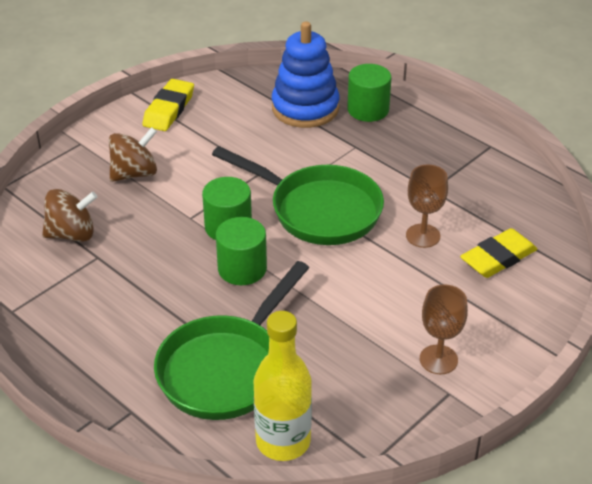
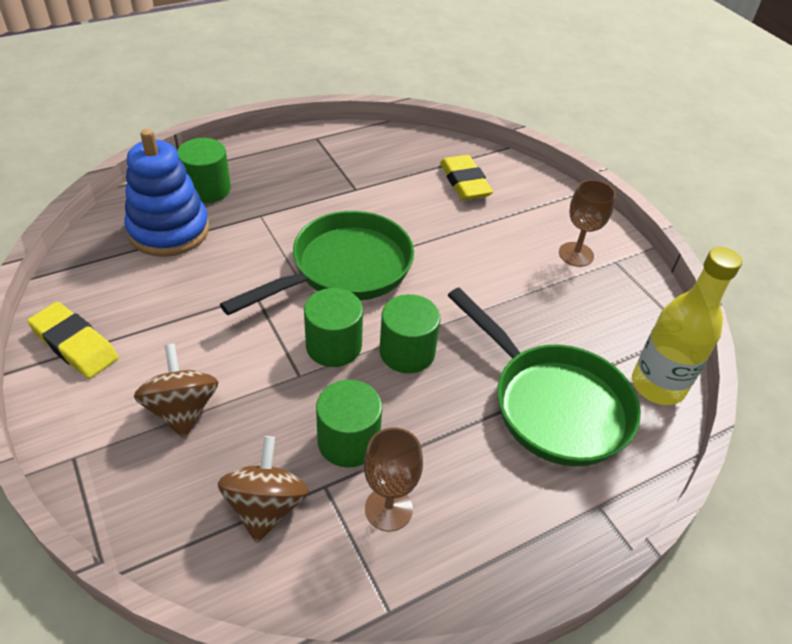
camera: 75 degrees left, 5 degrees up
brown goblet [406,164,448,248] -> brown goblet moved to [364,427,423,531]
none -> green cylinder [316,380,382,468]

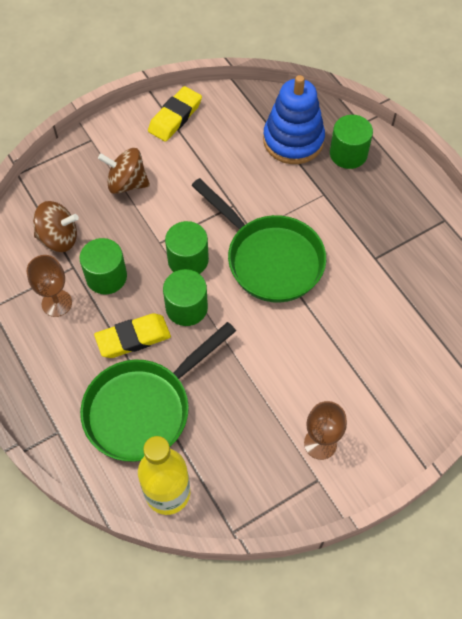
camera: 90 degrees right, 15 degrees up
brown spinning top [134,344,218,439] -> brown spinning top turned 150 degrees counterclockwise [98,148,150,194]
yellow eraser [440,155,493,200] -> yellow eraser moved to [94,313,171,358]

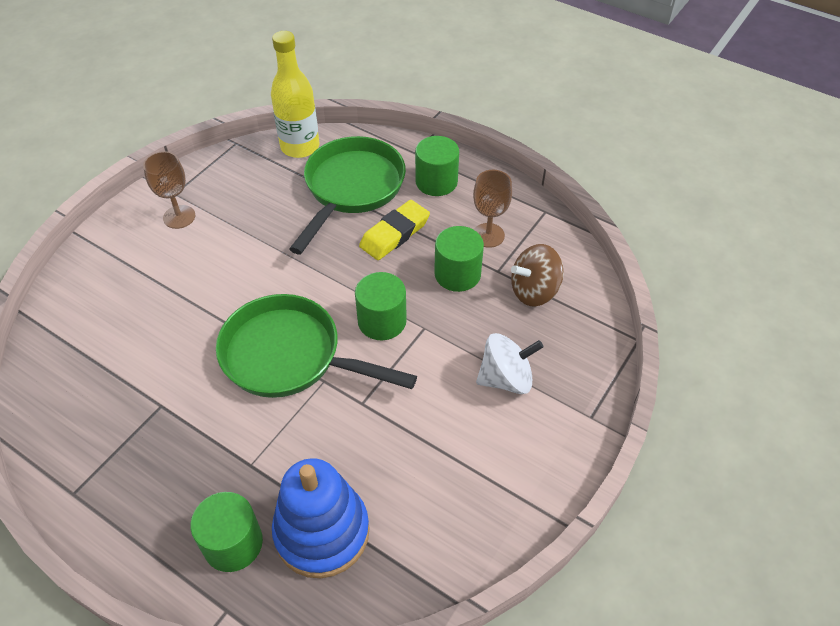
camera: 155 degrees right, 10 degrees down
brown spinning top [98,148,150,194] -> white spinning top [476,333,544,394]
yellow eraser [148,86,202,142] -> none
green cylinder [163,269,208,326] -> green cylinder moved to [415,136,459,196]

